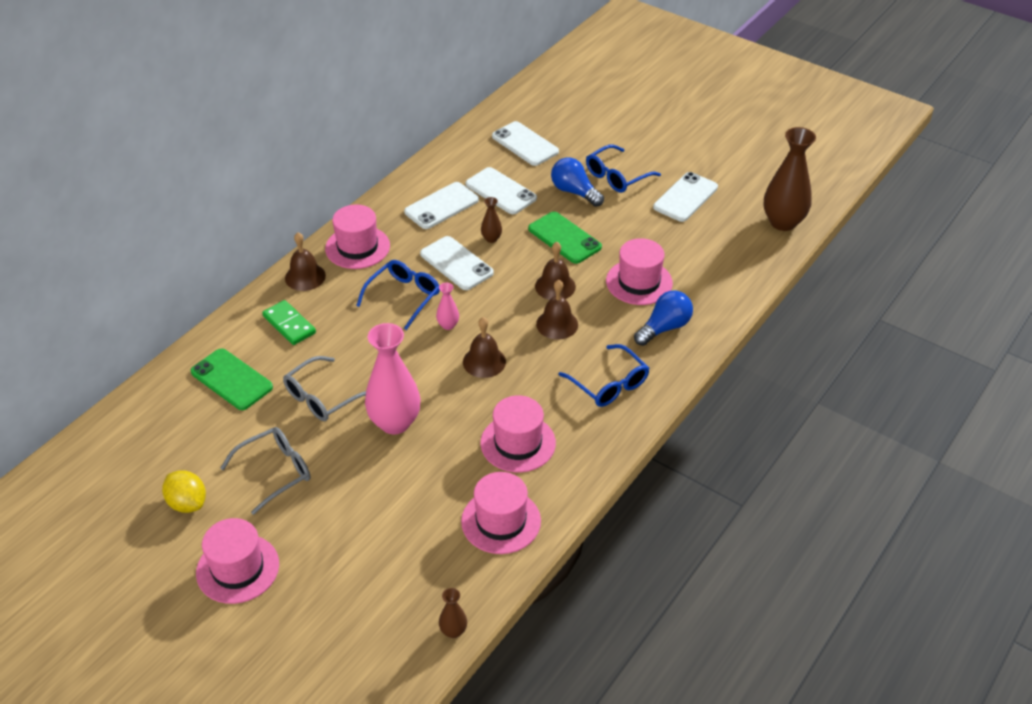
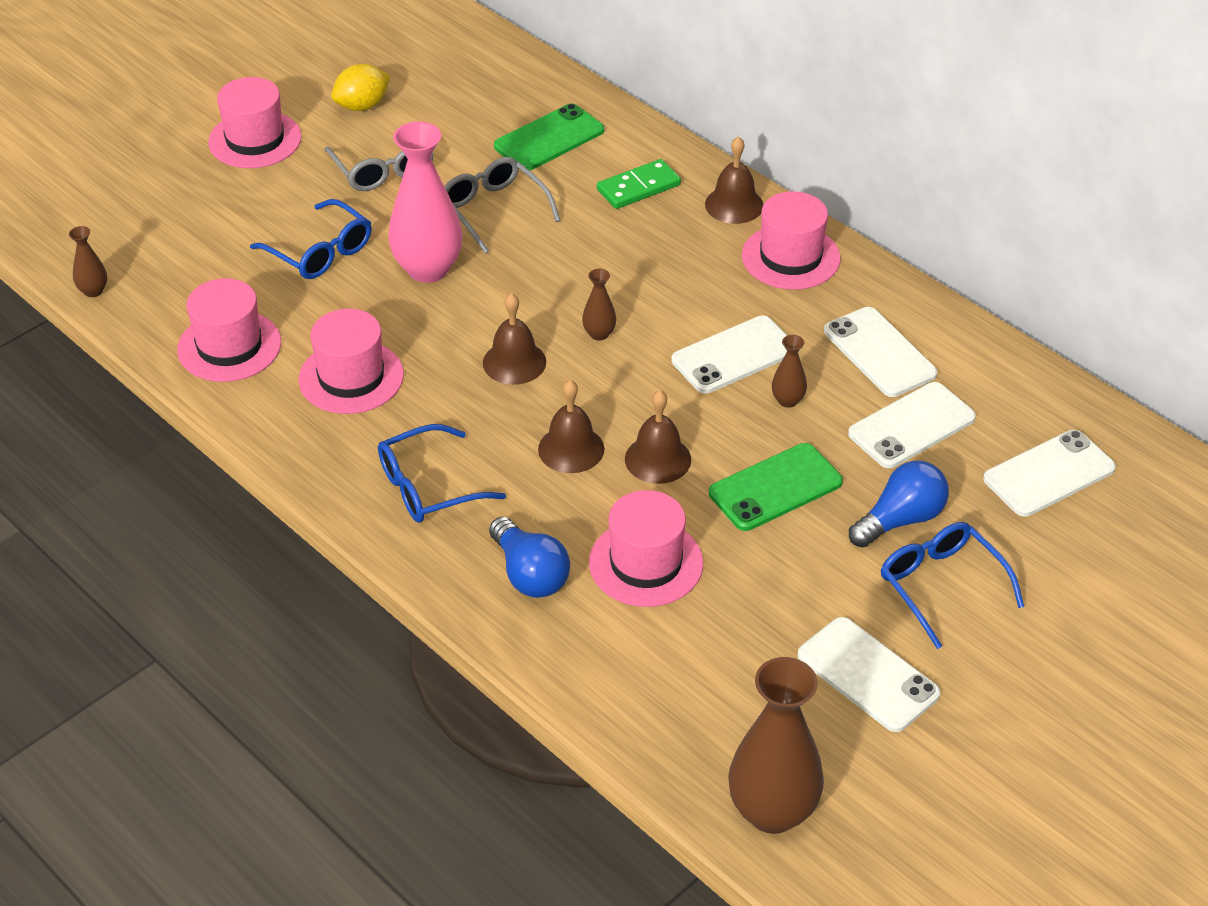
camera: 100 degrees right, 0 degrees up
blue glasses [356,260,440,330] -> blue glasses moved to [250,199,372,279]
pink vase [436,283,459,330] -> brown vase [582,269,616,341]

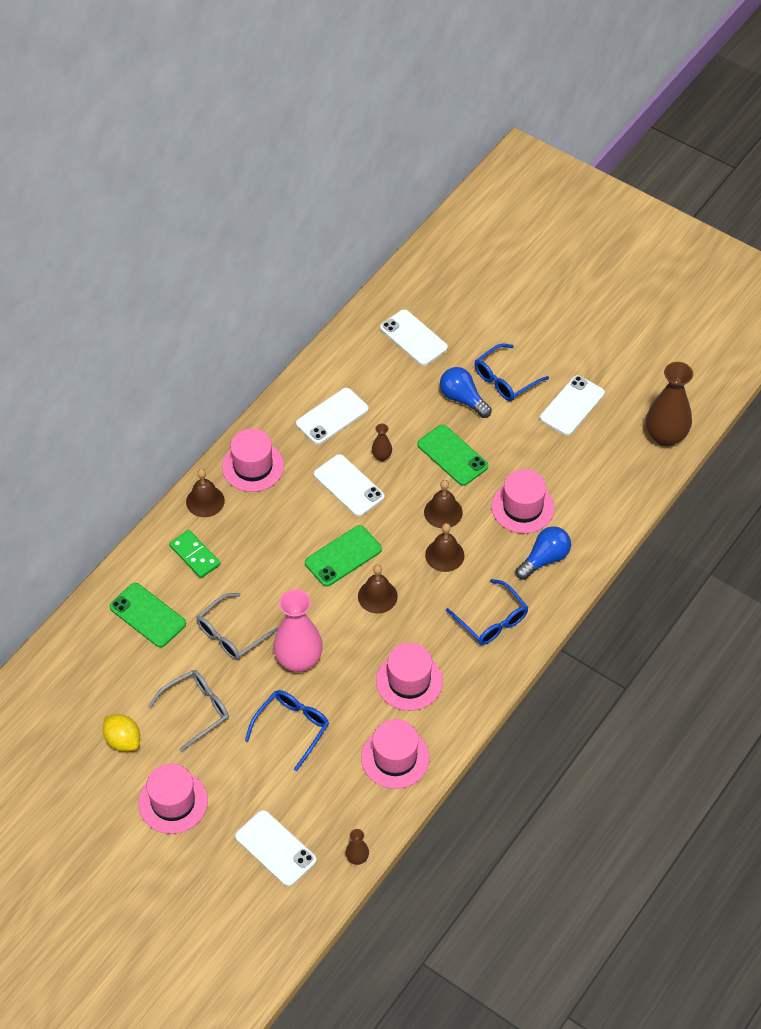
camera: 100 degrees left, 10 degrees up
brown vase [582,269,616,341] -> green phone [305,525,382,587]
white phone [848,382,976,468] -> white phone moved to [235,810,317,887]

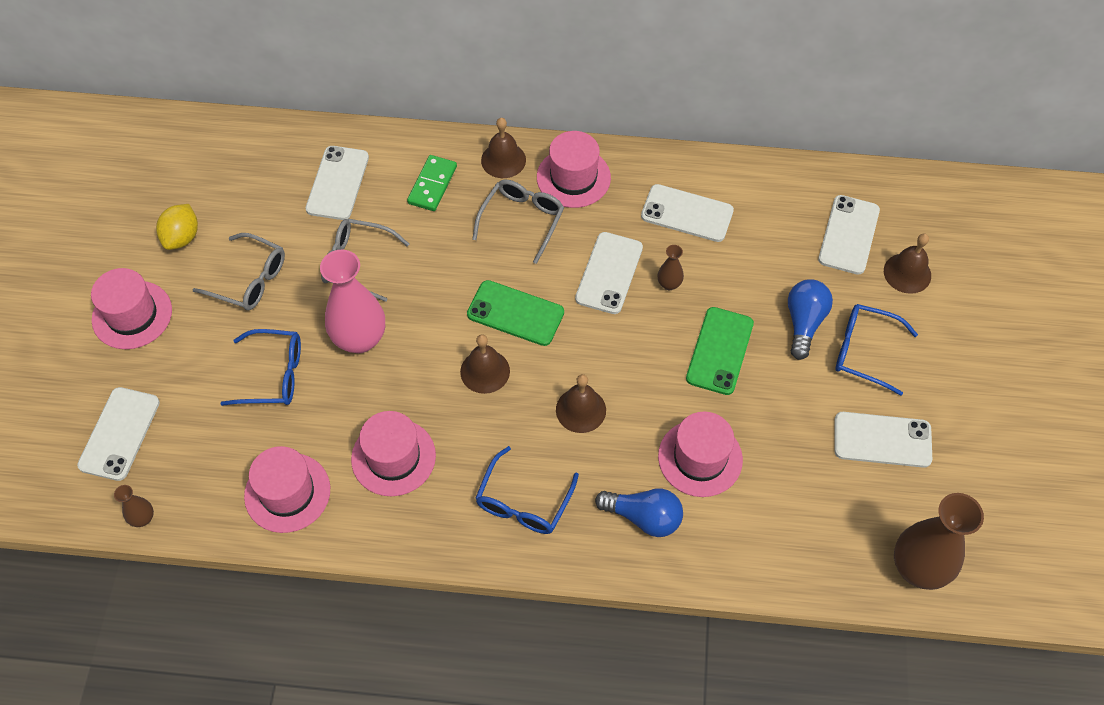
camera: 60 degrees right, 5 degrees up
green phone [110,583,186,648] -> white phone [306,146,369,220]
brown bell [424,480,463,528] -> brown bell moved to [884,234,931,294]
none -> grey glasses [472,180,564,264]

